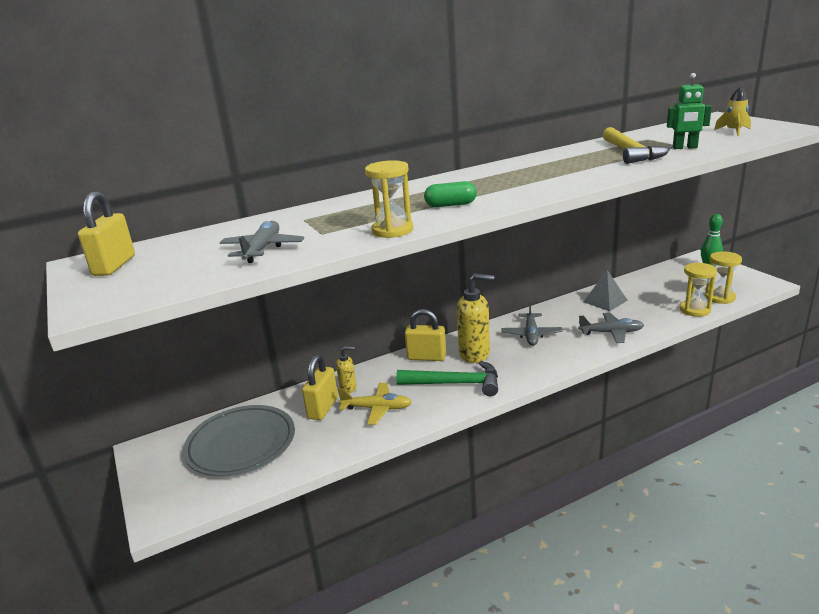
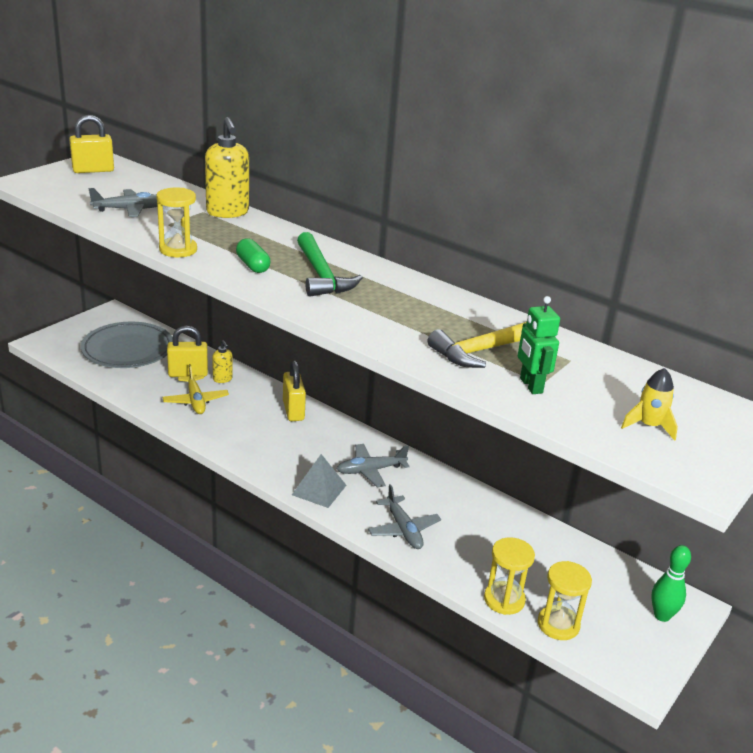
camera: 60 degrees right, 5 degrees up
green hammer [396,361,498,396] -> green hammer moved to [297,232,363,297]
yellow soap dispenser [456,273,494,363] -> yellow soap dispenser moved to [205,117,249,218]
grey pyramid [583,270,628,311] -> grey pyramid moved to [292,454,346,508]

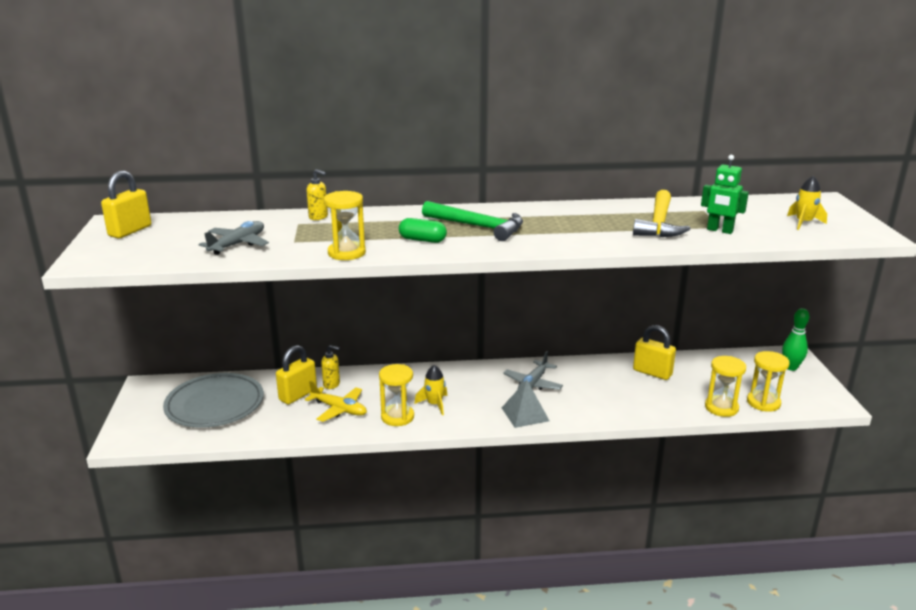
camera: 40 degrees left, 5 degrees down
yellow soap dispenser [205,117,249,218] -> yellow soap dispenser [306,169,328,220], size x0.52
yellow padlock [283,360,306,421] -> yellow padlock moved to [633,325,676,380]
grey plane [368,484,441,549] -> none
none -> yellow hourglass [379,364,414,426]
none -> yellow rocket [414,365,448,415]

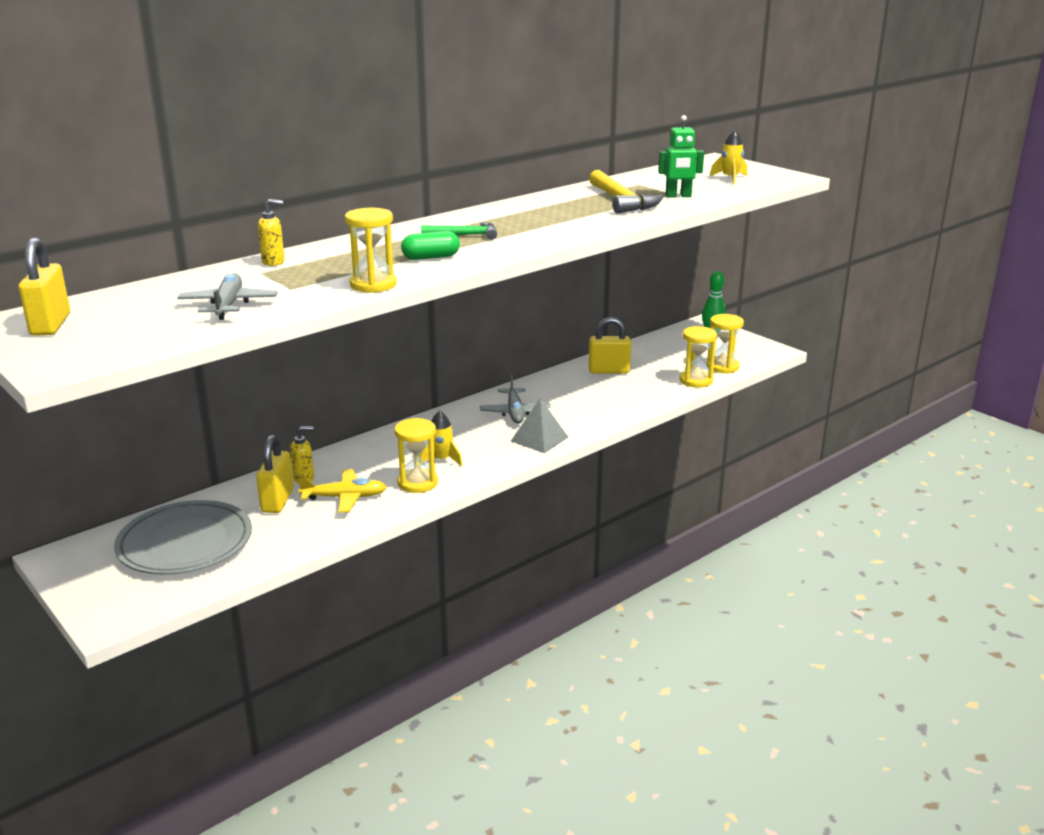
camera: 35 degrees left, 0 degrees up
green hammer [422,201,523,241] -> green hammer [421,222,497,240], size x0.61

